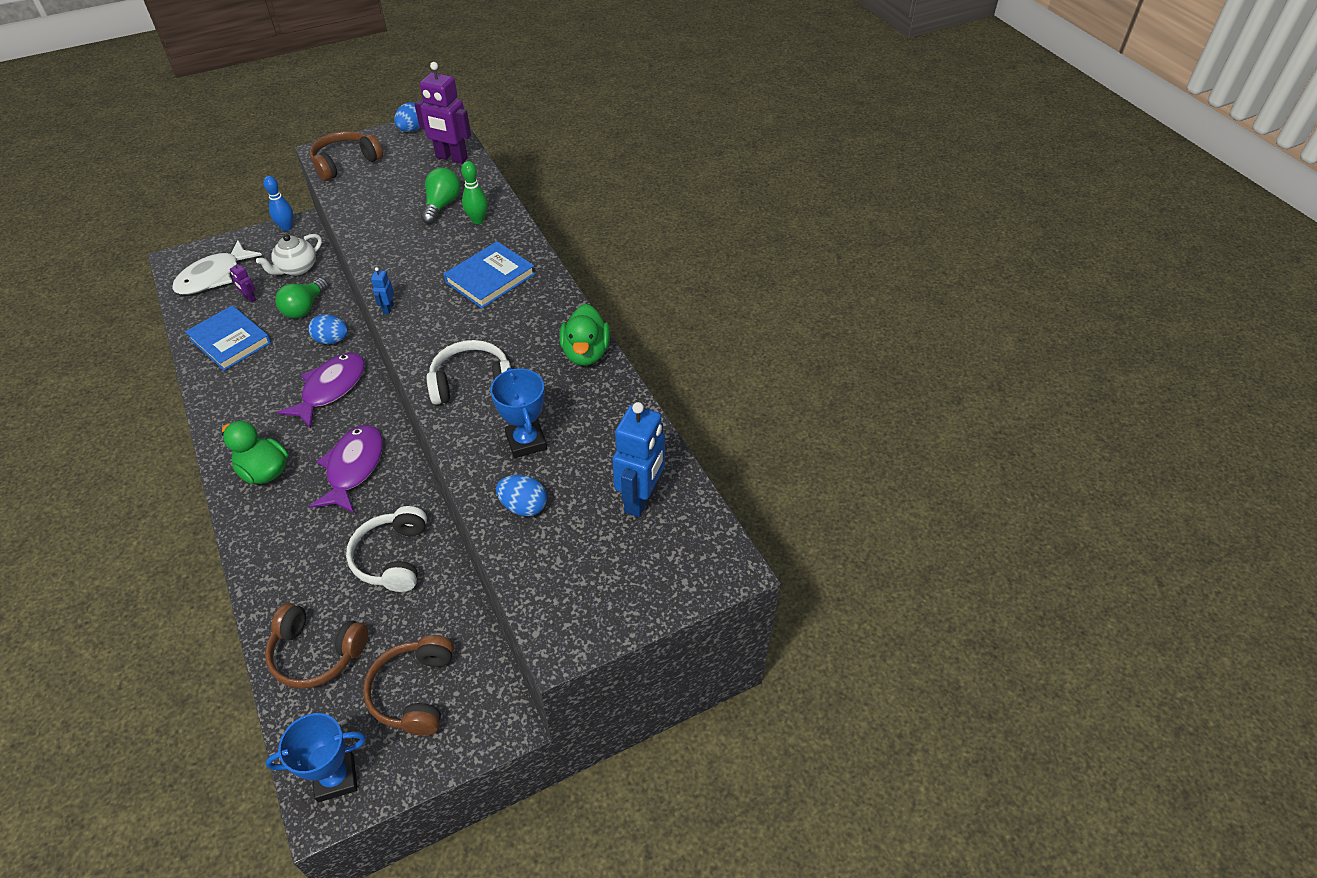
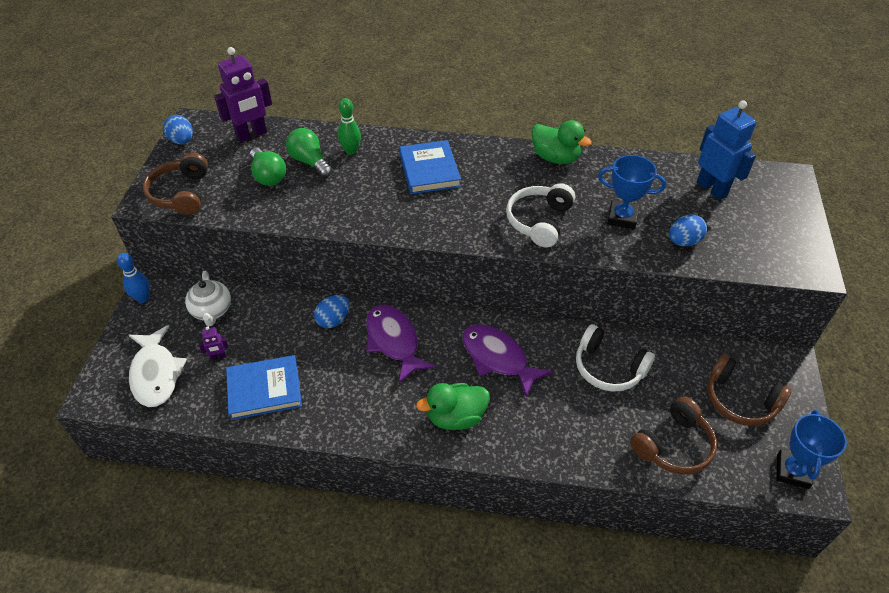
camera: 55 degrees left, 0 degrees up
green light bulb [275,278,329,318] -> green light bulb moved to [250,148,286,186]
blue robot [371,267,394,314] -> none

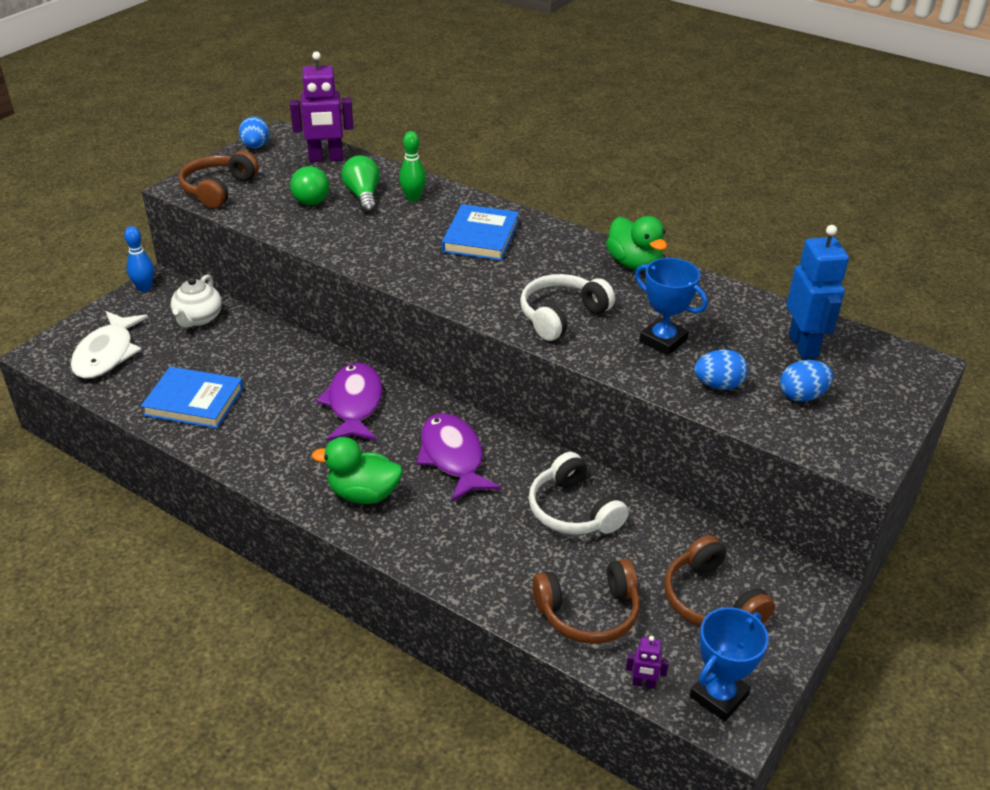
camera: 25 degrees right, 10 degrees down
purple robot [199,326,229,360] -> purple robot moved to [626,636,669,689]
blue egg [314,295,350,328] -> blue egg moved to [780,360,833,402]

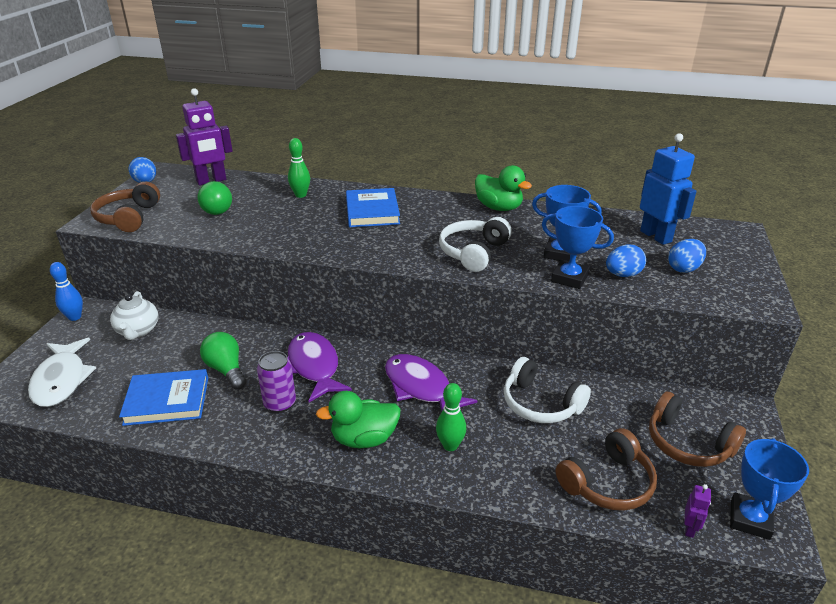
camera: 20 degrees left, 5 degrees down
green light bulb [341,155,380,213] -> green light bulb moved to [200,332,246,389]
purple robot [626,636,669,689] -> purple robot turned 60 degrees counterclockwise [684,484,711,538]
none -> purple can [257,351,296,413]
none -> green bowling pin [436,383,466,451]
none -> blue trophy [542,206,614,289]

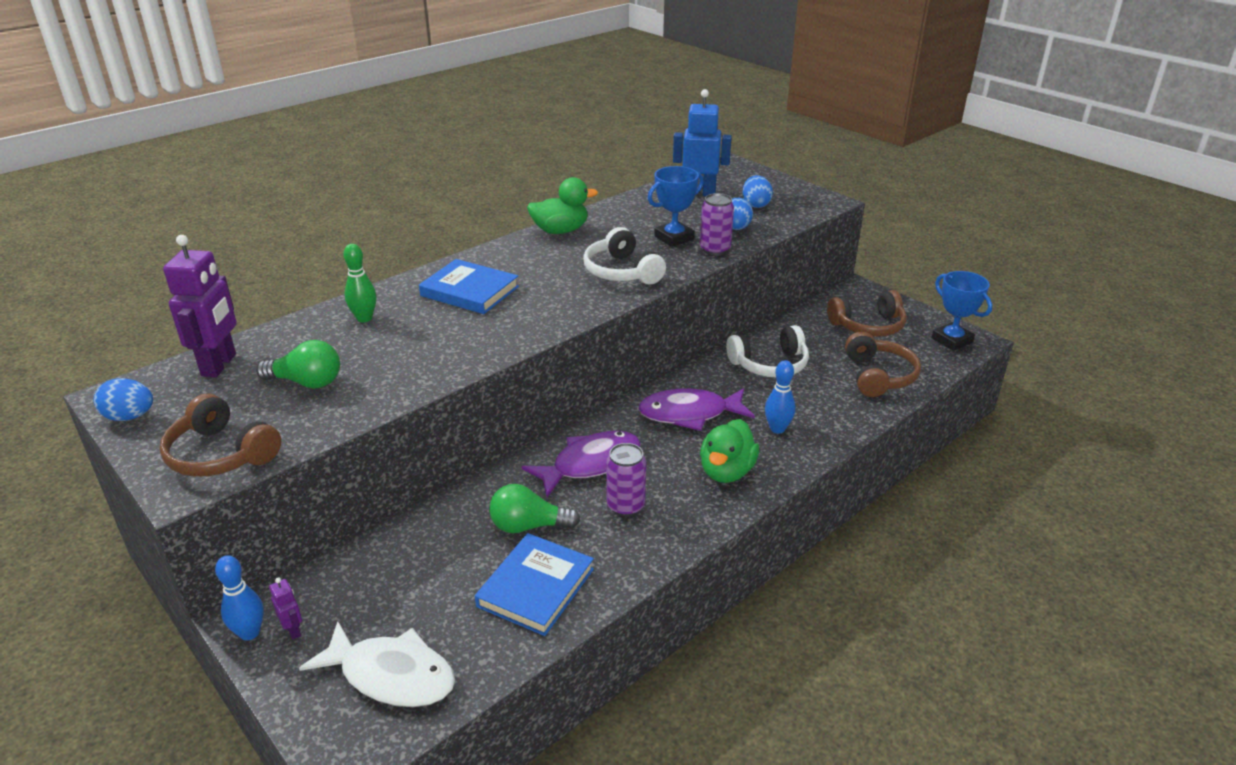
camera: 55 degrees left, 0 degrees up
white teapot [110,291,158,340] -> none
purple fish [288,332,352,402] -> purple fish turned 135 degrees clockwise [522,431,641,497]
green bowling pin [436,383,466,451] -> blue bowling pin [765,360,795,434]
blue trophy [542,206,614,289] -> purple can [700,193,734,255]
purple robot [684,484,711,538] -> purple robot moved to [269,577,302,640]

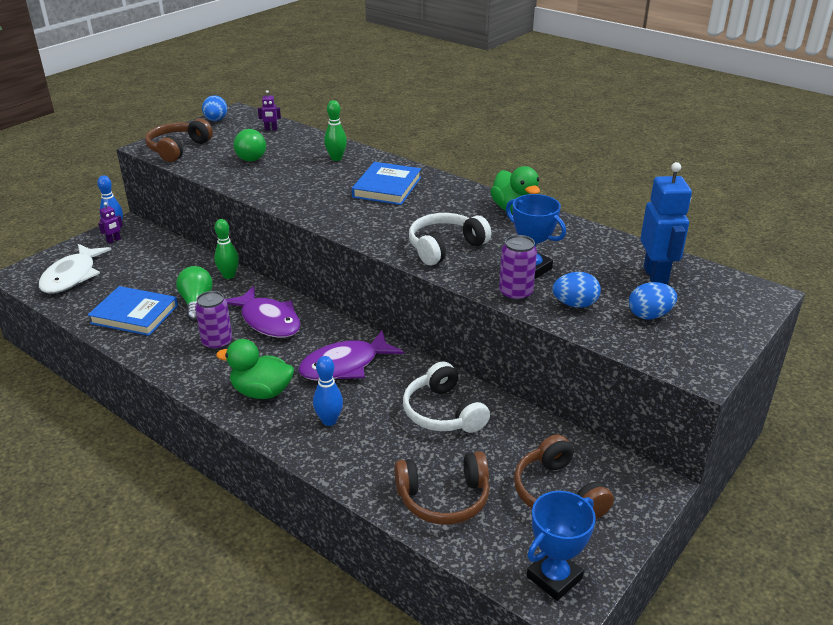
camera: 80 degrees right, 0 degrees up
purple robot [163,235,237,377] -> purple robot [258,90,281,131], size x0.44
purple fish [638,388,755,431] -> purple fish turned 105 degrees counterclockwise [298,330,404,381]
none -> green bowling pin [214,219,239,279]

